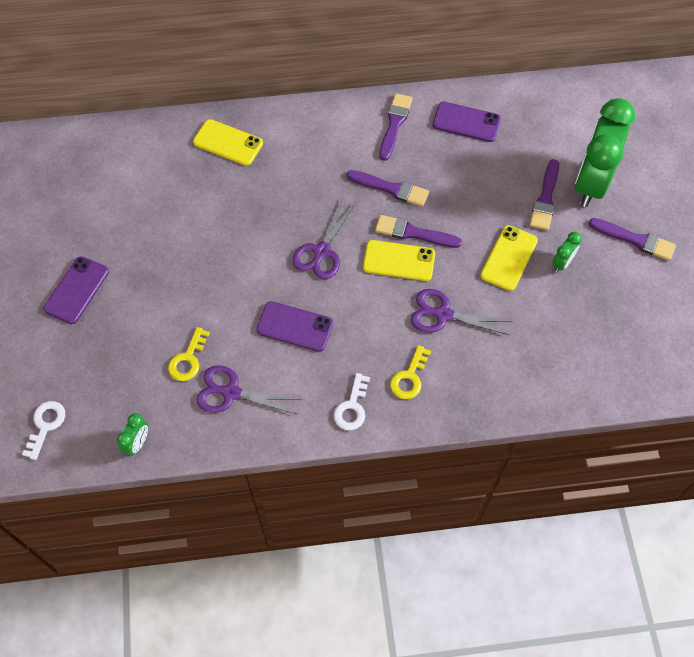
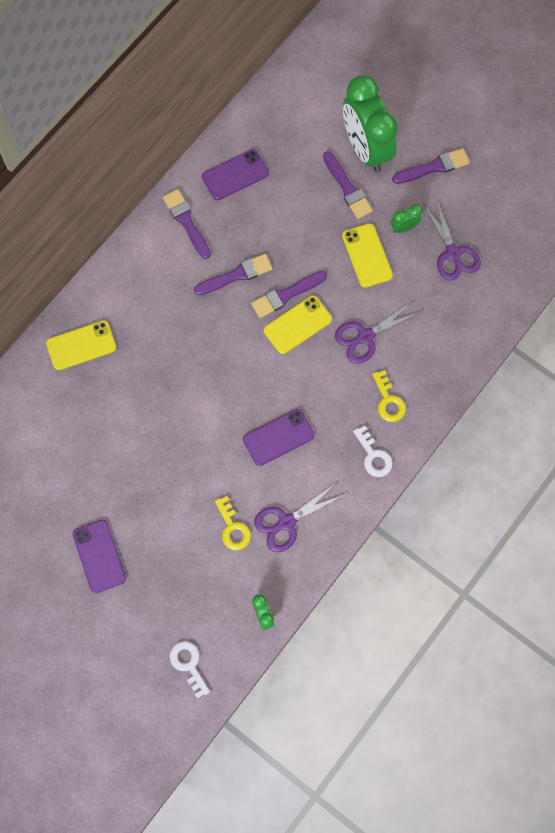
camera: 45 degrees left, 10 degrees up
purple scissors [292,198,355,279] -> purple scissors moved to [423,199,481,280]
green clock [552,232,582,272] -> green clock turned 105 degrees counterclockwise [391,204,422,233]

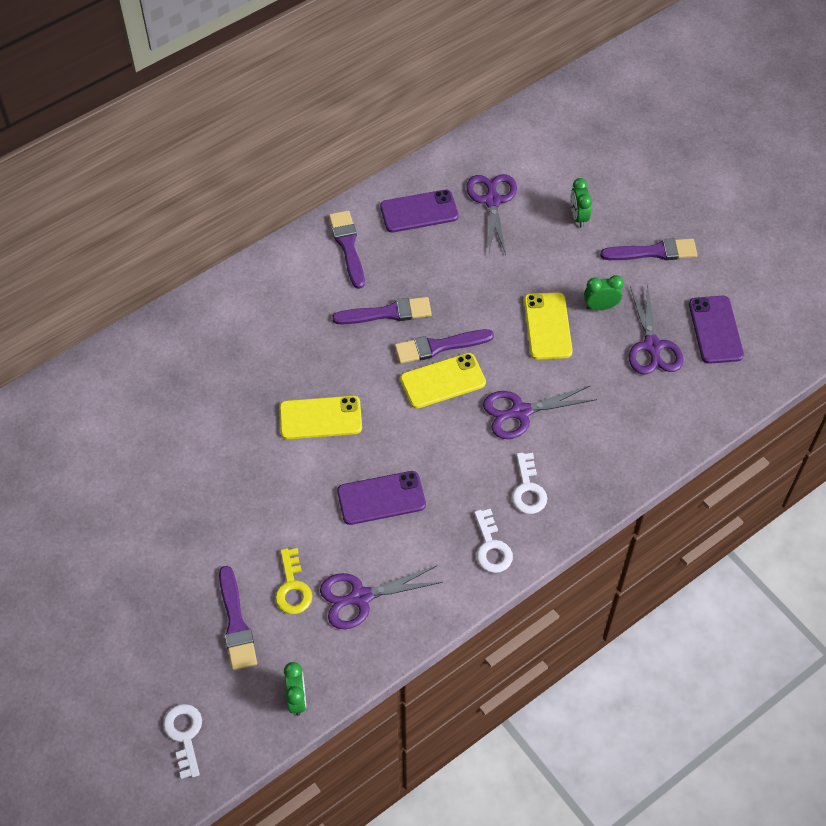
camera: 15 degrees right, 15 degrees down
yellow phone [46,320,116,370] -> yellow phone moved to [279,396,362,439]
purple phone [72,519,126,593] -> purple phone moved to [689,296,744,364]
purple brush [323,151,373,219] -> purple brush moved to [219,566,257,670]
green clock [343,75,398,173] -> green clock [570,178,592,227], size x0.41
yellow key [372,370,406,422] -> white key [512,453,547,514]
none -> purple scissors [466,174,517,255]

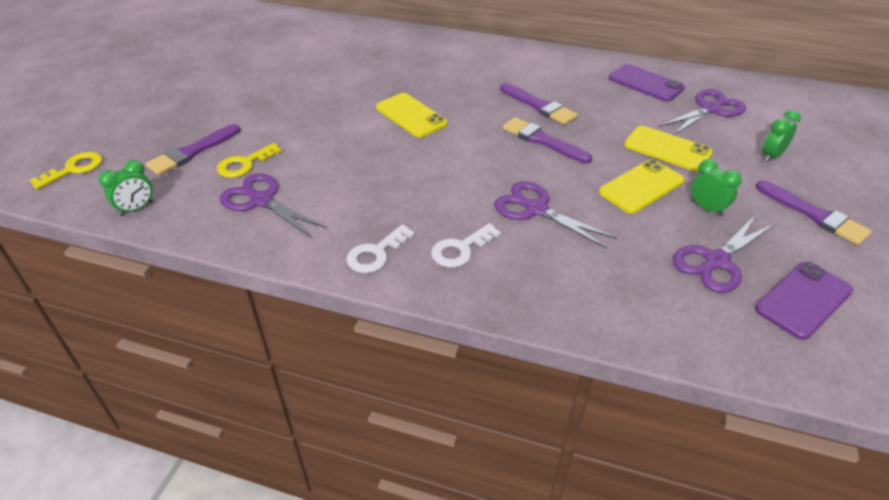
camera: 55 degrees right, 15 degrees down
white key [163,704,202,779] -> yellow key [30,152,102,189]
purple brush [329,210,365,289] -> none
purple phone [337,471,426,525] -> none
yellow phone [400,353,486,408] -> yellow phone moved to [624,126,713,172]

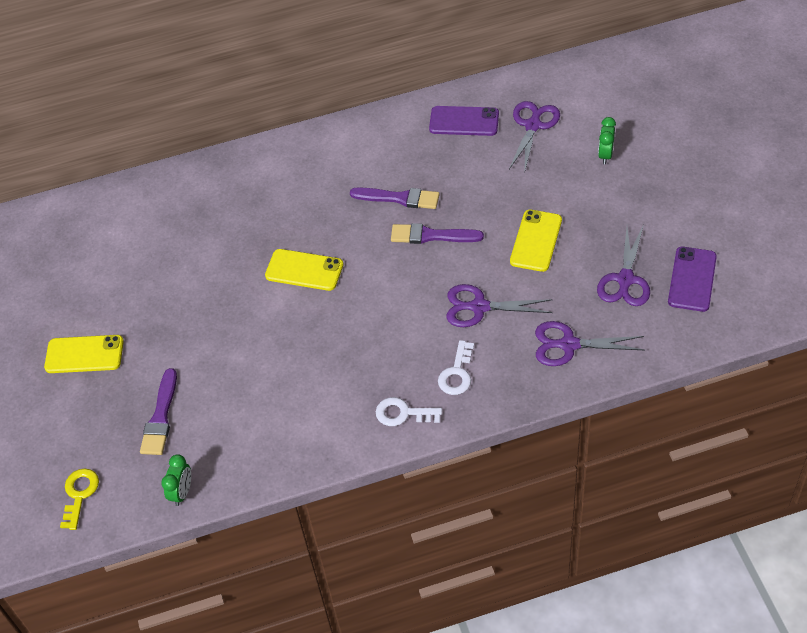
camera: 30 degrees left, 10 degrees up
yellow key [217,143,282,178] -> none
purple scissors [220,173,327,238] -> purple scissors moved to [535,321,644,366]
white key [346,224,415,273] -> white key turned 90 degrees clockwise [376,397,442,426]
yellow phone [624,126,713,172] -> yellow phone moved to [44,335,124,373]
green clock [691,159,742,216] -> none
purple brush [756,180,872,245] -> none

